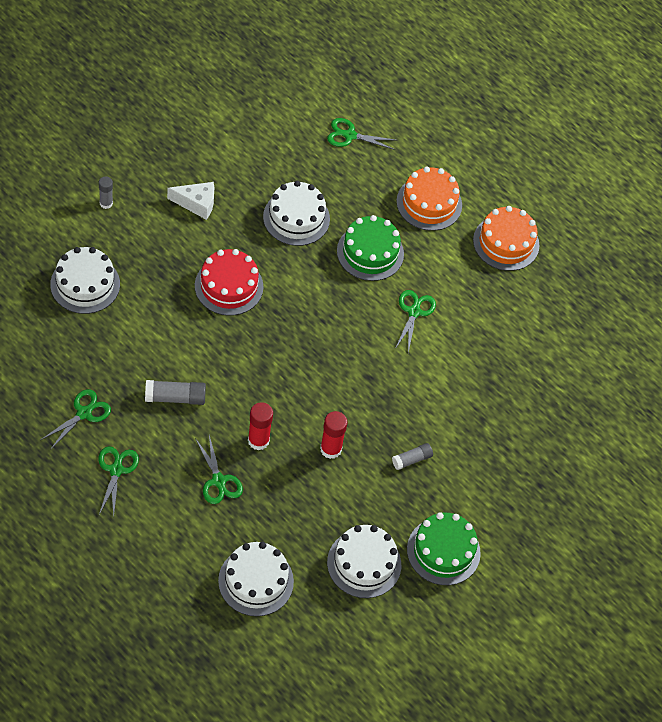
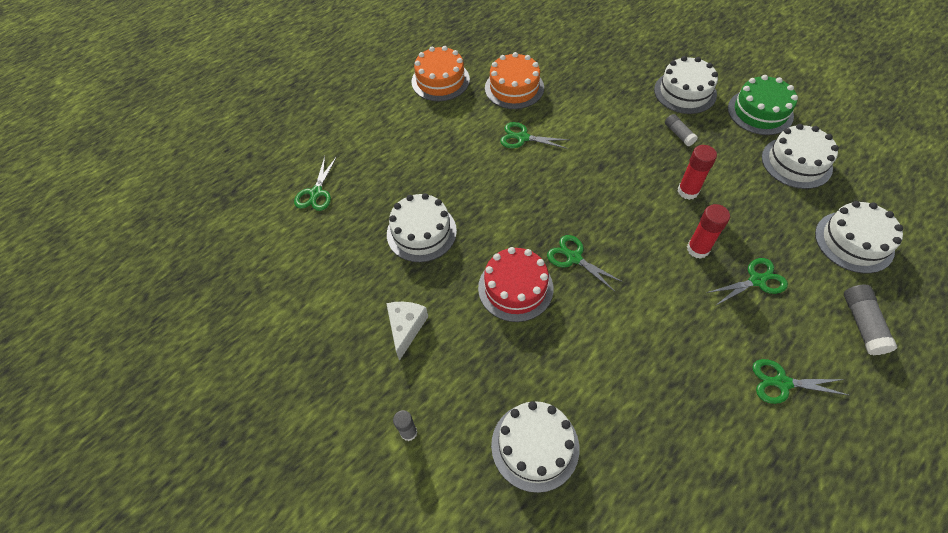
camera: 80 degrees left, 0 degrees up
green scissors [41,389,111,450] -> green scissors moved to [547,235,624,292]
grey glue stick [145,380,206,405] -> grey glue stick moved to [844,285,897,355]
green cake [337,215,404,281] -> none
orange cake [396,167,462,231] -> orange cake moved to [485,52,544,109]
none -> white cake [654,56,718,114]

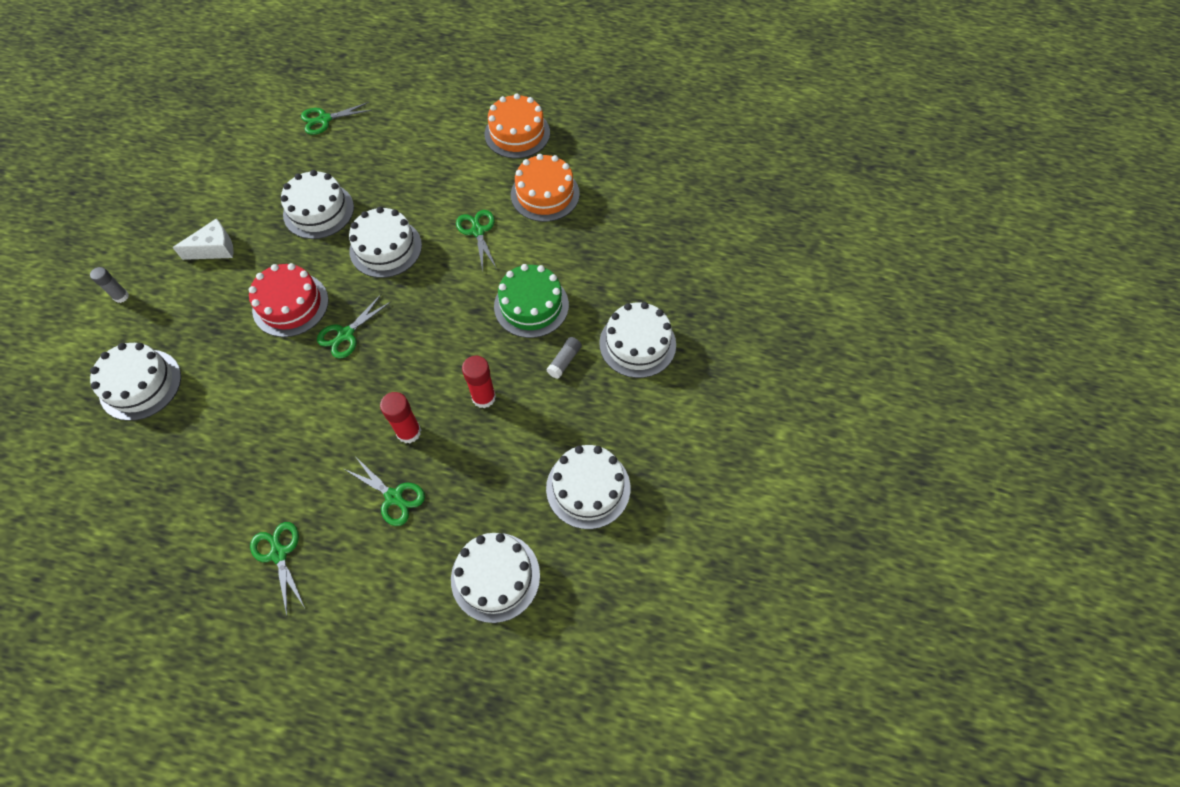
camera: 55 degrees right, 5 degrees up
green scissors [547,235,624,292] -> green scissors turned 150 degrees counterclockwise [317,295,391,359]
green cake [728,75,798,135] -> green cake moved to [494,264,569,338]
grey glue stick [844,285,897,355] -> none
none -> white cake [349,207,422,278]

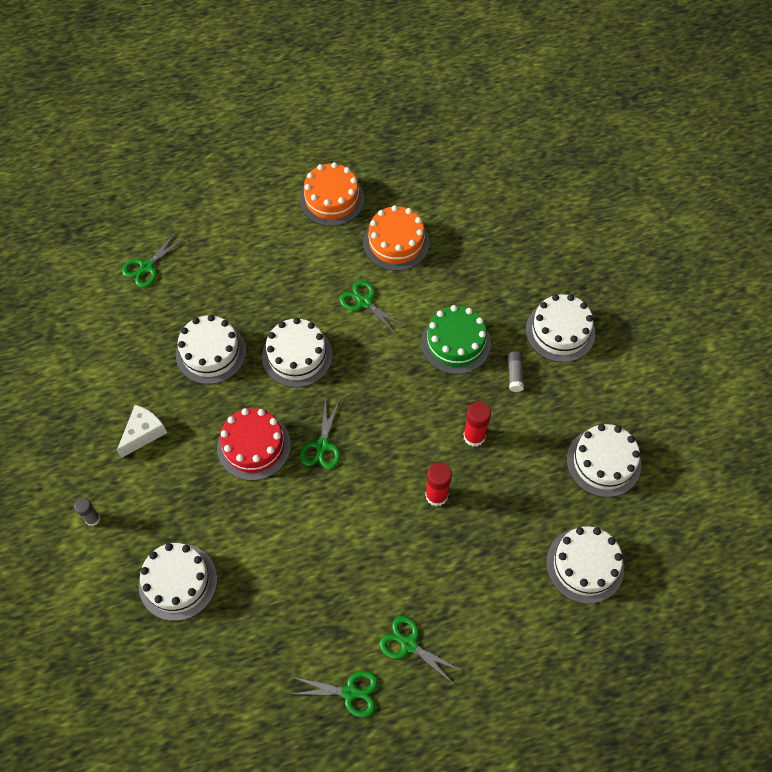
camera: 30 degrees left, 0 degrees up
green scissors [344,456,425,526] -> green scissors moved to [293,671,378,717]

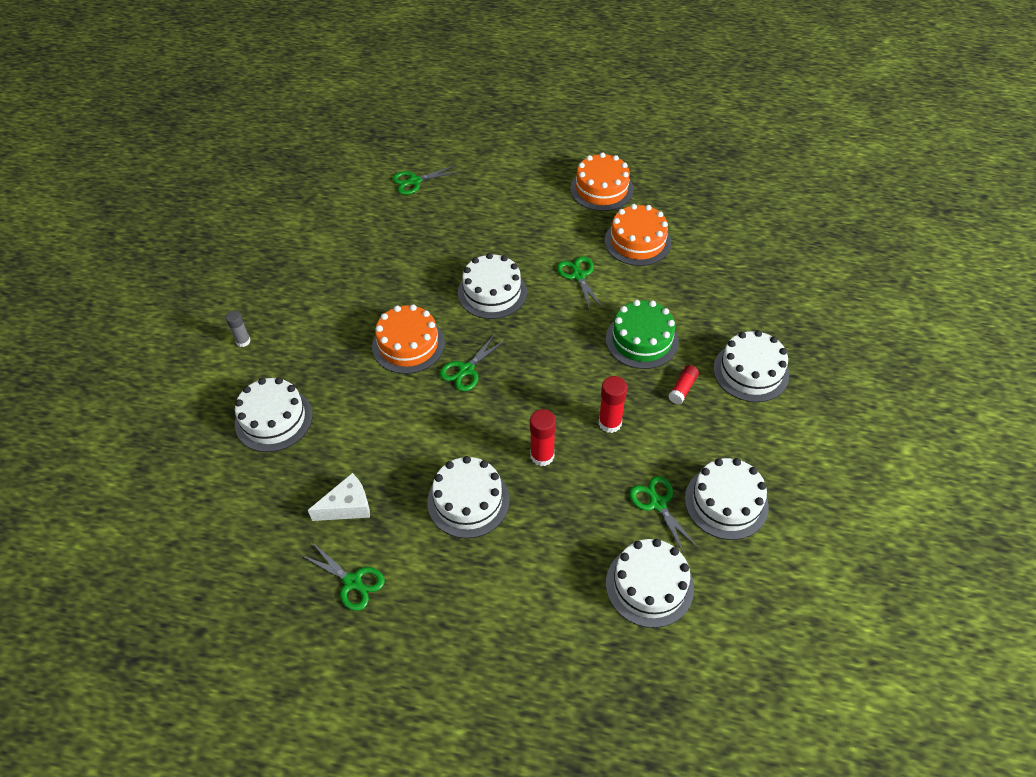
camera: 30 degrees right, 10 degrees down
white cheese [117,405,167,458] -> white cheese moved to [308,473,370,521]
white cake [176,315,246,384] -> white cake moved to [427,456,510,538]
red cake [217,408,291,481] -> orange cake [372,304,445,374]
green scissors [379,616,462,684] -> green scissors moved to [629,476,699,554]
grey glue stick [508,351,524,392] -> red glue stick [668,365,699,404]

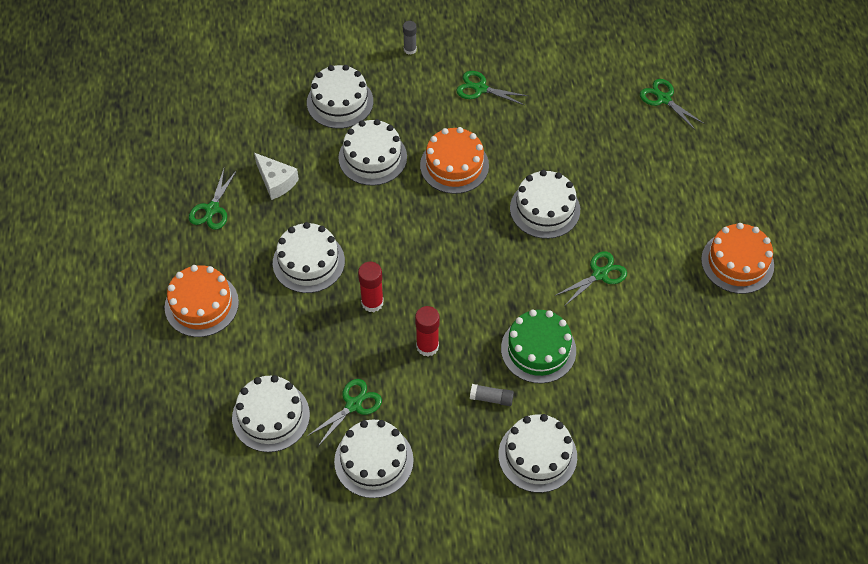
camera: 70 degrees right, 5 degrees up
green scissors [440,334,505,391] -> green scissors moved to [456,71,528,105]
orange cake [605,204,671,266] -> orange cake moved to [165,265,239,337]
red glue stick [668,365,699,404] -> grey glue stick [470,384,514,406]
none -> white cake [338,119,407,186]

